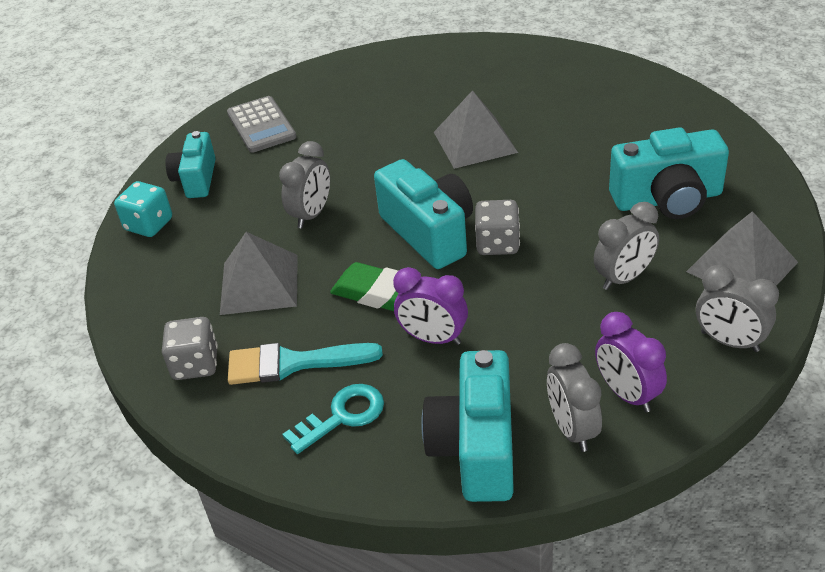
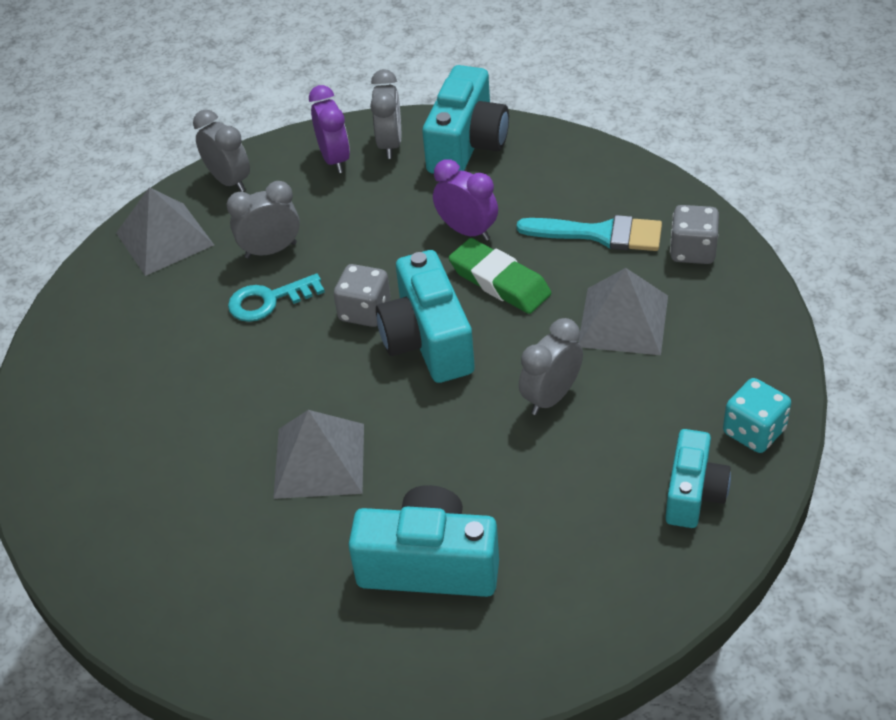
camera: 165 degrees left, 5 degrees up
grey calculator [227,96,296,153] -> none
turquoise key [282,384,384,454] -> turquoise key moved to [228,274,325,322]
turquoise camera [609,127,729,219] -> turquoise camera moved to [348,485,499,597]

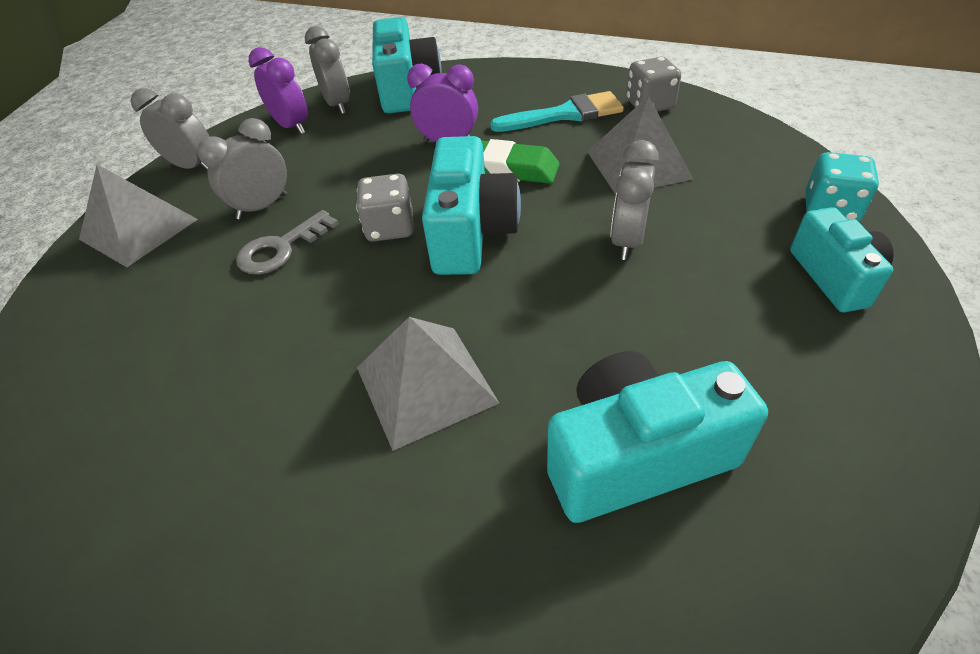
camera: 25 degrees left, 0 degrees up
turquoise key [228,274,325,322] -> grey key [236,210,339,275]
turquoise camera [376,250,475,383] -> turquoise camera turned 135 degrees counterclockwise [422,136,521,275]

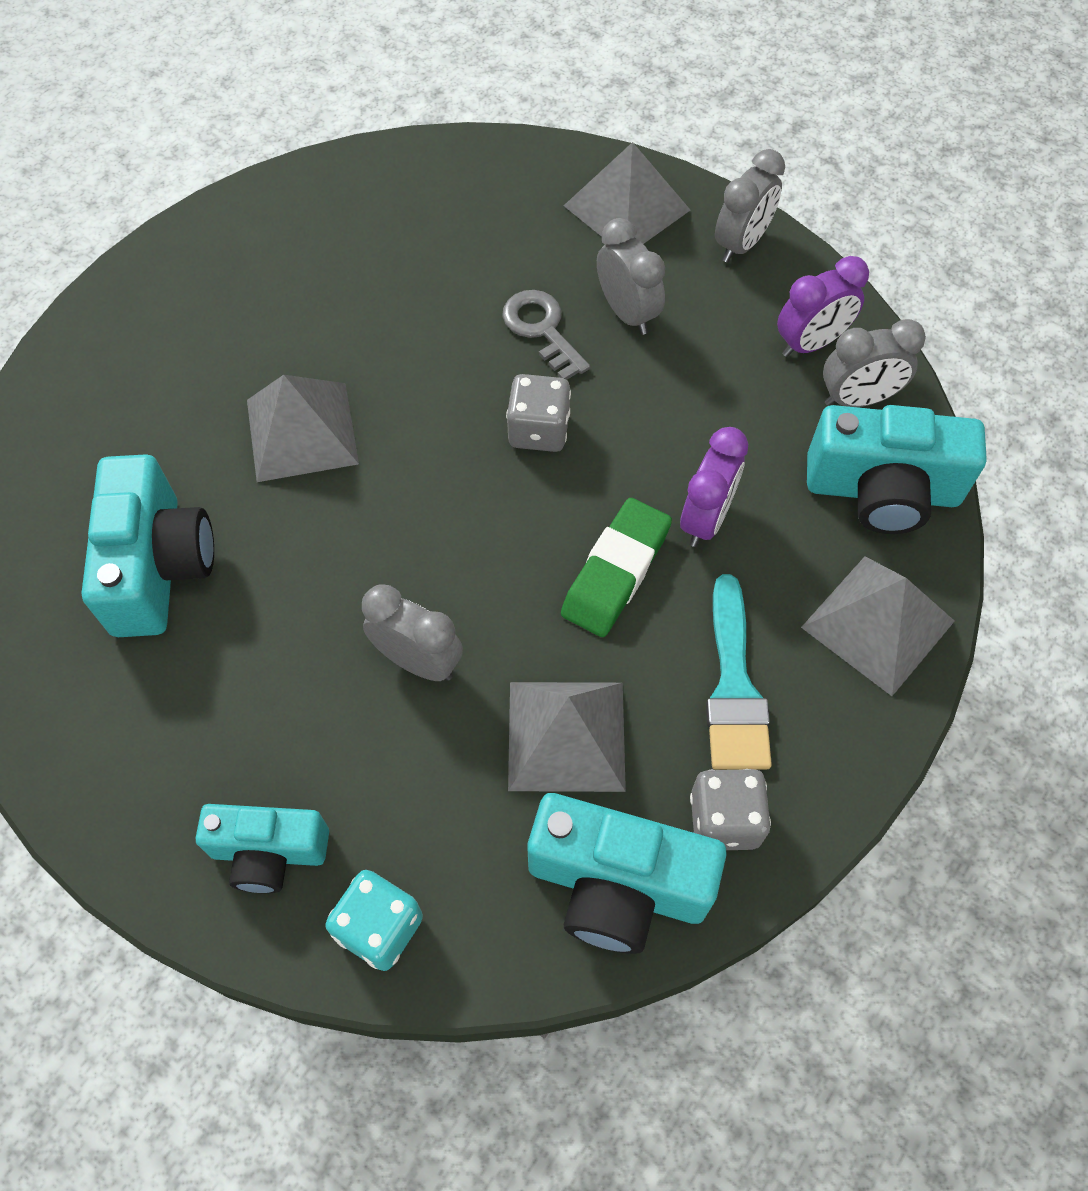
camera: 100 degrees right, 15 degrees up
turquoise camera [422,136,521,275] -> turquoise camera moved to [528,793,727,954]
none -> grey pyramid [801,556,955,696]

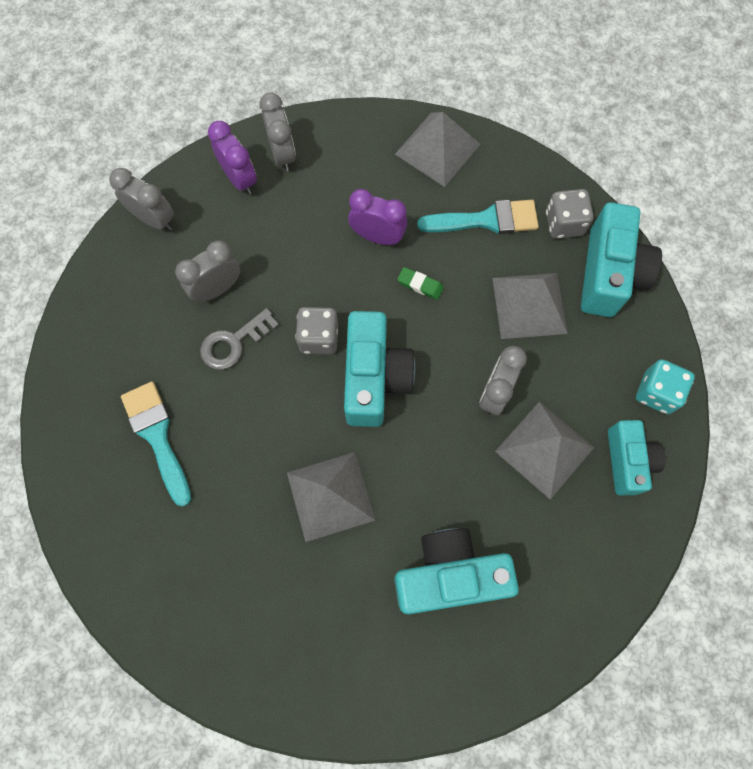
camera: 95 degrees left, 10 degrees up
green eraser [561,498,672,637] -> green eraser [397,267,444,300], size x0.52
grey pyramid [564,142,690,244] -> grey pyramid moved to [495,402,594,499]
turquoise camera [807,405,987,534] -> turquoise camera moved to [344,311,415,427]
none -> turquoise brush [121,382,191,507]

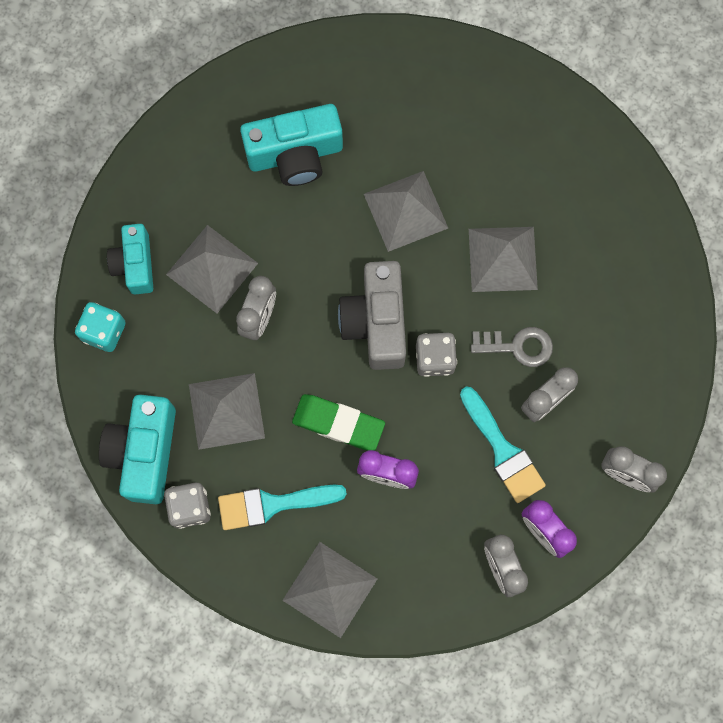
camera: 175 degrees right, 5 degrees up
turquoise brush [121,382,191,507] -> turquoise brush moved to [460,387,546,503]
grey key [200,308,279,370] -> grey key turned 45 degrees clockwise [471,327,553,367]
turquoise camera [344,311,415,427] -> grey camera [338,261,406,370]
green eraser [397,267,444,300] -> green eraser [292,394,385,450], size x1.93
none -> grey pyramid [469,227,538,292]

